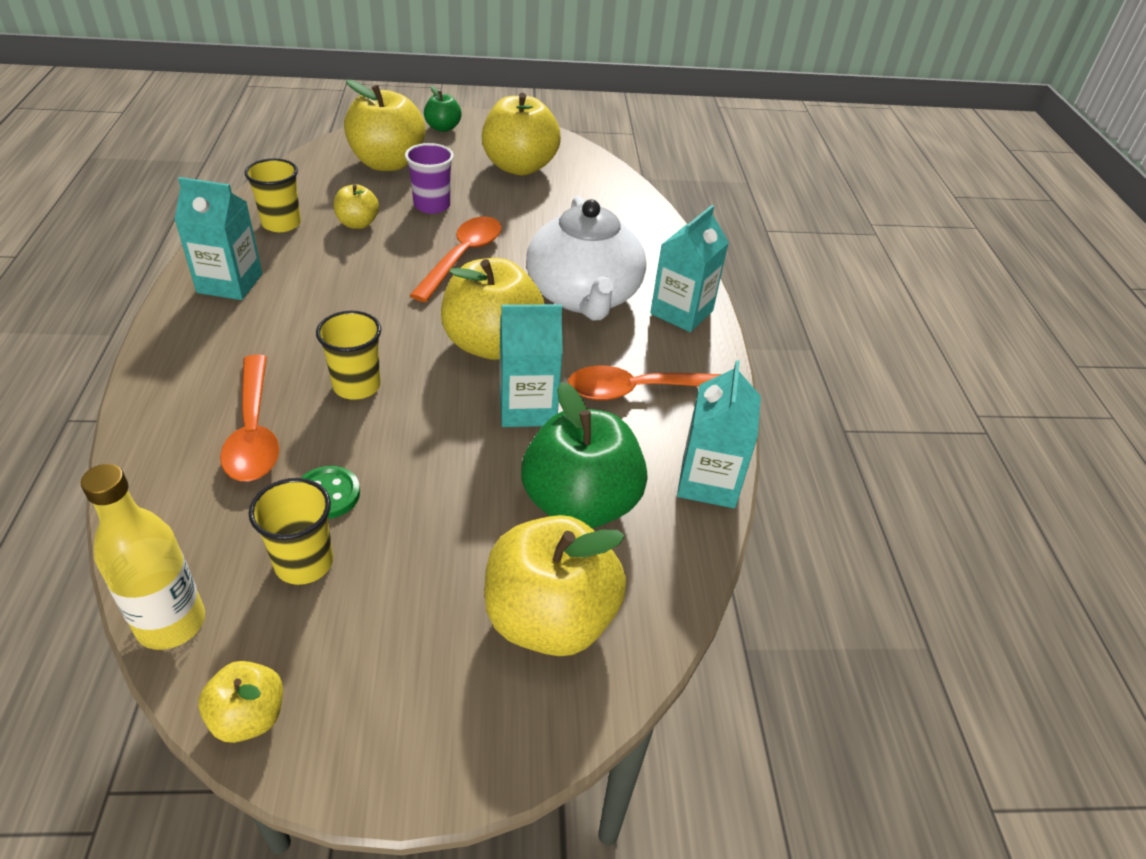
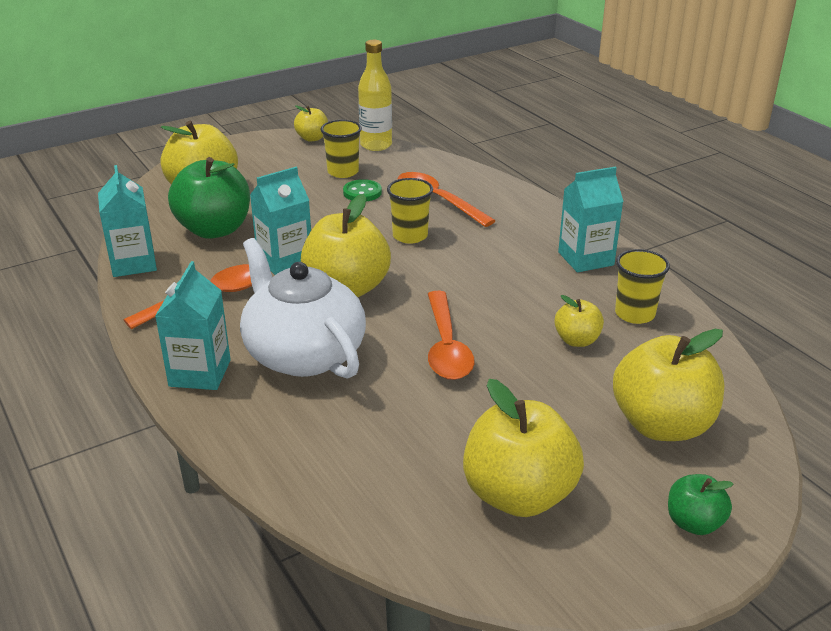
camera: 155 degrees right, 10 degrees down
purple cup [405,143,454,214] -> none

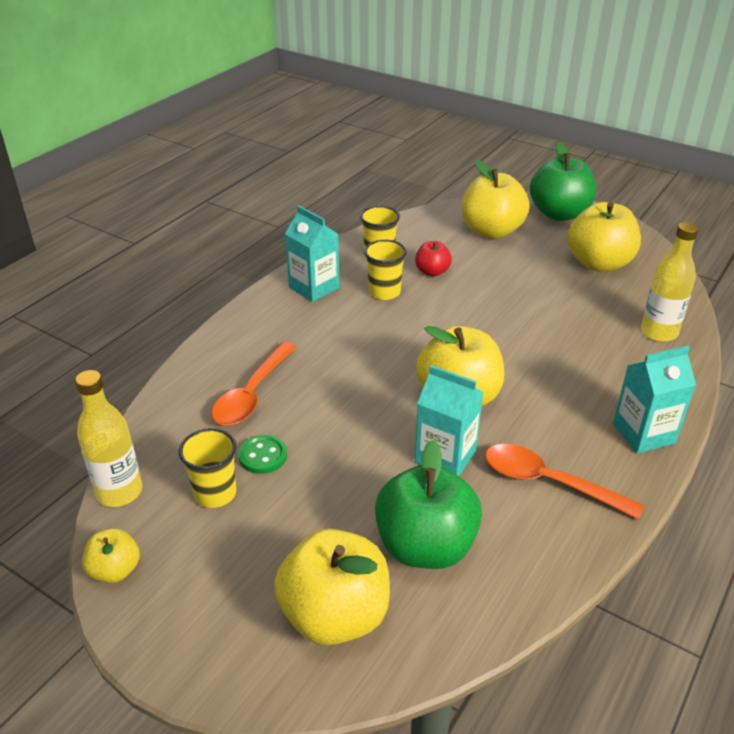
camera: 115 degrees left, 5 degrees up
turquoise carton [98,165,157,277] -> none
white teapot [240,238,366,379] -> none
yellow cup [387,178,433,244] -> yellow cup moved to [364,240,407,300]
orange spoon [428,291,475,380] -> none
yellow apple [554,295,604,347] -> red apple [415,241,452,277]
green apple [668,474,733,535] -> green apple [530,141,596,221], size x1.96
none -> yellow bottle [641,222,699,342]

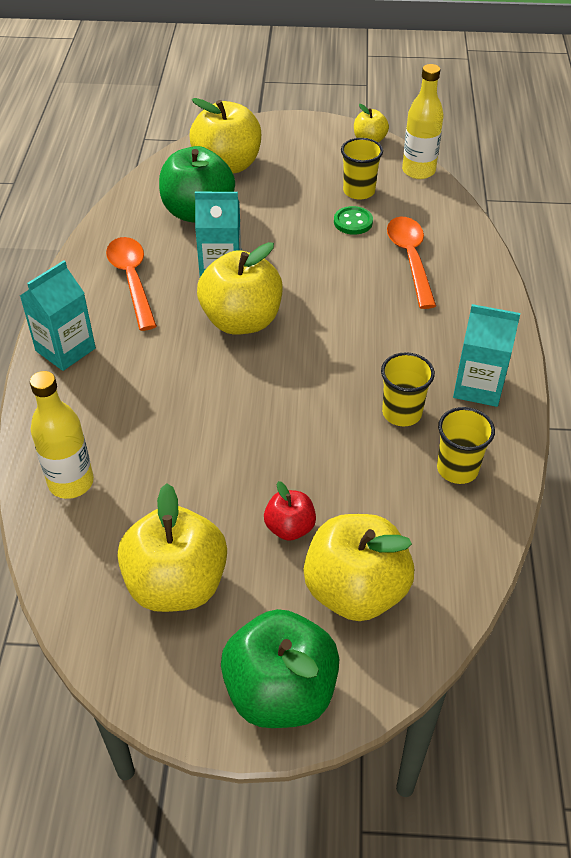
camera: 150 degrees right, 10 degrees up
red apple [415,241,452,277] -> red apple moved to [264,481,316,541]
orange spoon [485,444,644,519] -> orange spoon turned 105 degrees counterclockwise [106,237,157,331]

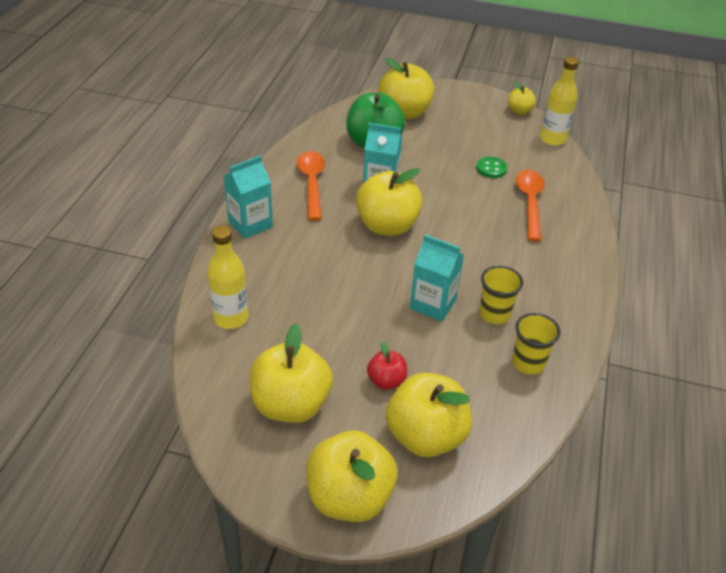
camera: 10 degrees right, 5 degrees down
green apple [221,609,339,728] -> yellow apple [306,431,397,522]
yellow cup [341,138,383,200] -> none
turquoise carton [453,304,520,407] -> turquoise carton moved to [410,235,464,322]

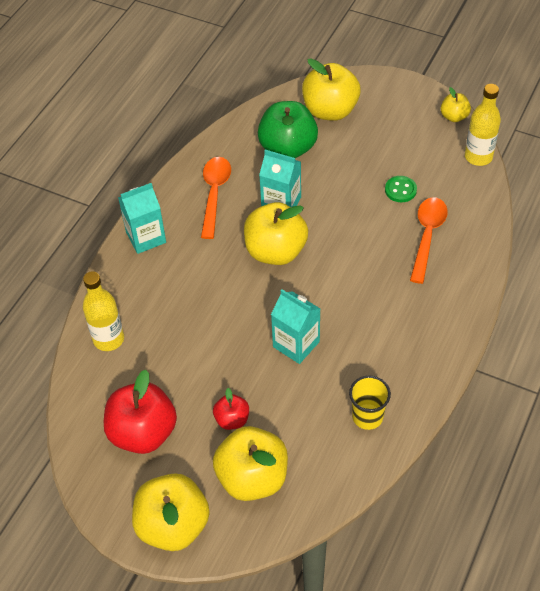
camera: 15 degrees right, 10 degrees up
yellow apple [249,324,333,423] -> red apple [104,370,177,454]
yellow cup [479,266,523,324] -> none

